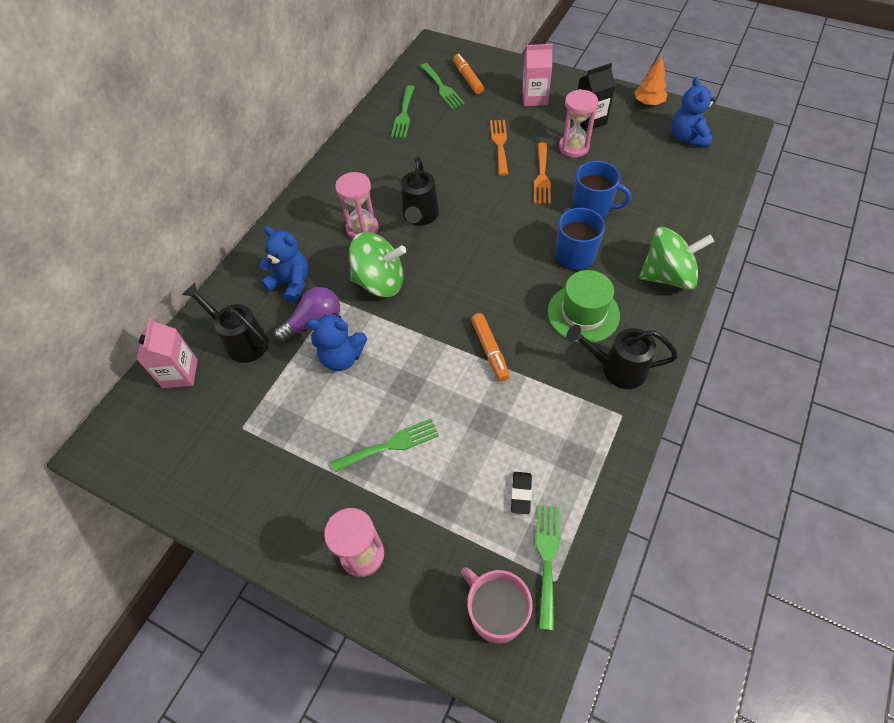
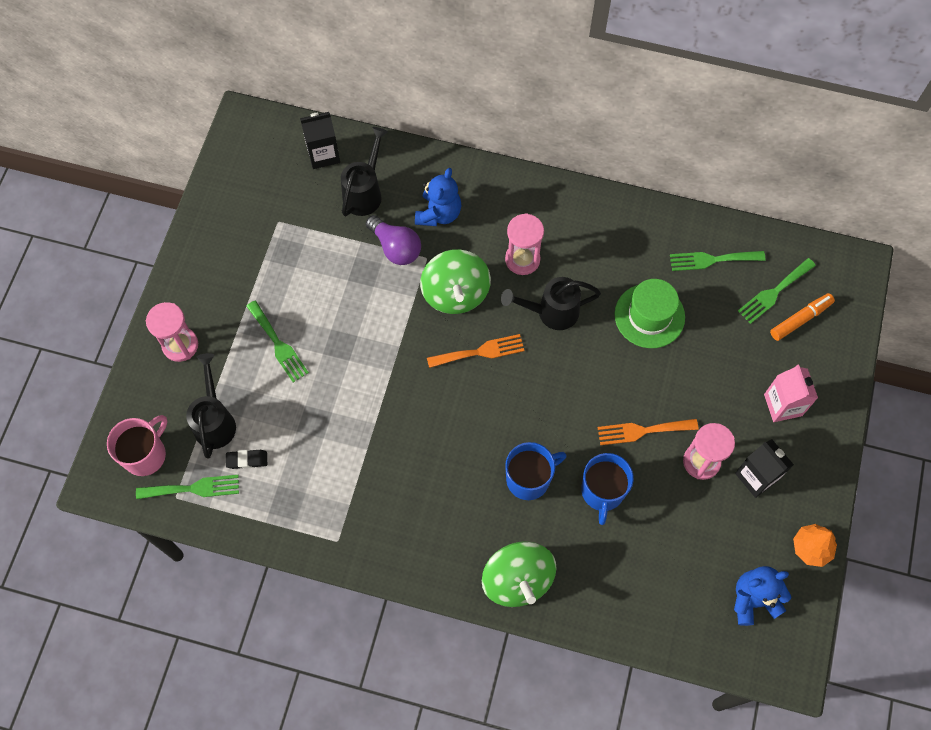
camera: 75 degrees right, 10 degrees up
pink carton [137,318,198,388] -> black carton [300,112,340,169]
blue teddy bear [307,313,367,371] -> none
orange marker [471,313,510,381] -> none
orange fork [490,120,508,176] -> orange fork moved to [427,334,525,368]
green hat [548,270,620,343] -> green hat moved to [614,279,685,348]
black watering can [566,325,678,389] -> black watering can moved to [186,353,236,459]

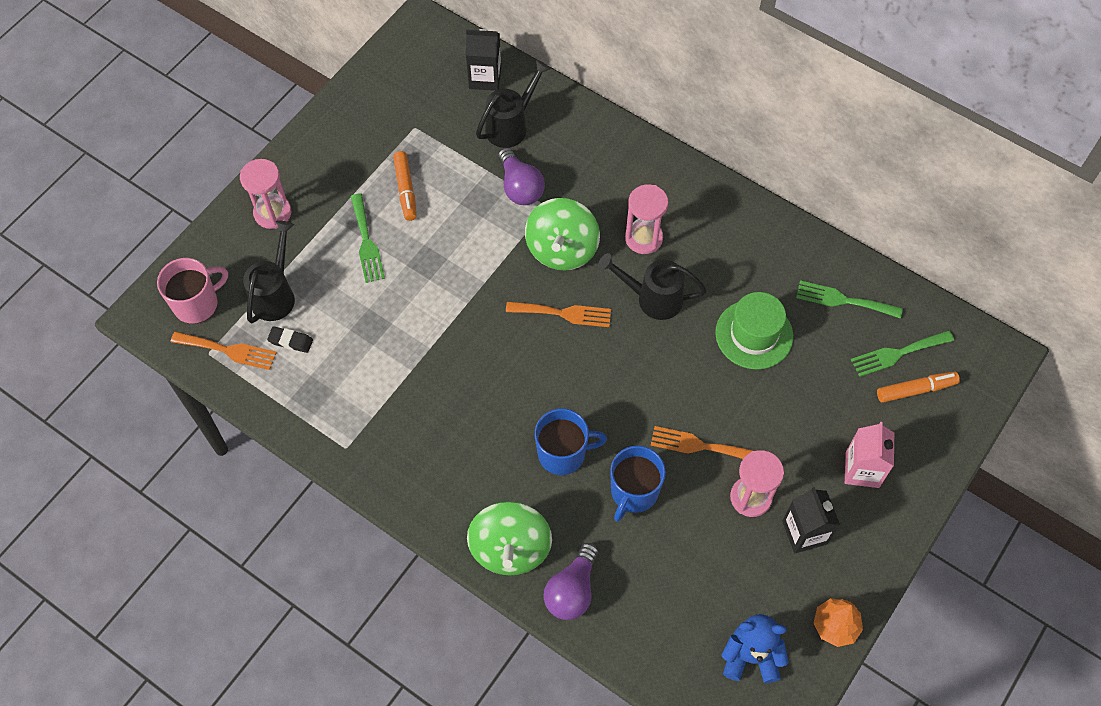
camera: 20 degrees right, 5 degrees down
green fork [136,475,239,499] -> orange fork [171,332,277,370]
blue teddy bear [415,168,461,226] -> none
none -> orange marker [393,151,417,221]
none -> purple light bulb [544,543,598,620]

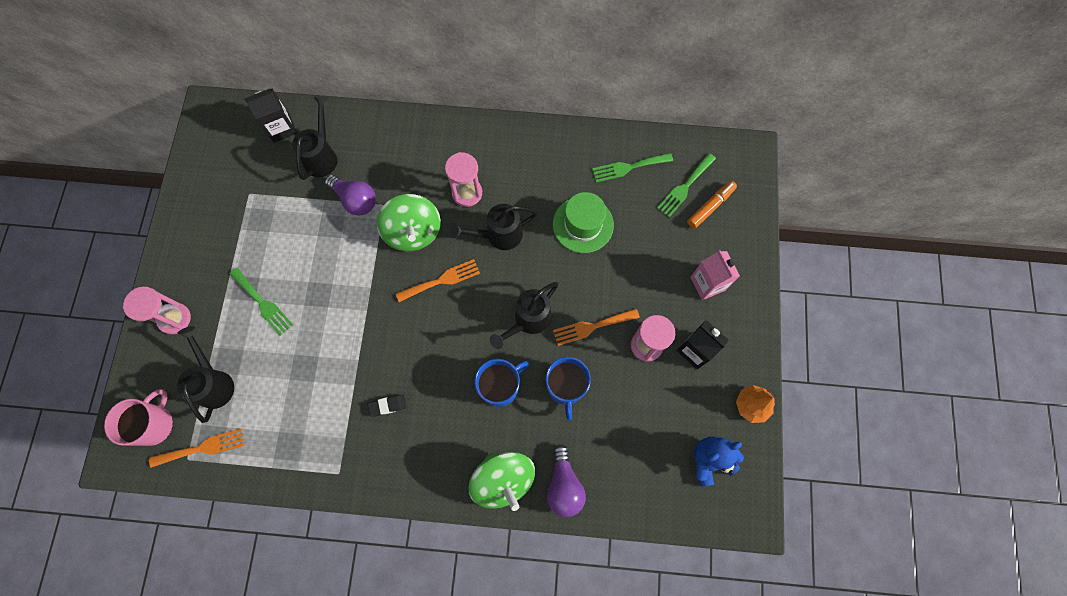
camera: 30 degrees left, 10 degrees up
black eraser [267,326,313,353] -> black eraser moved to [368,395,406,417]
orange marker [393,151,417,221] -> none
none -> black watering can [490,282,559,349]

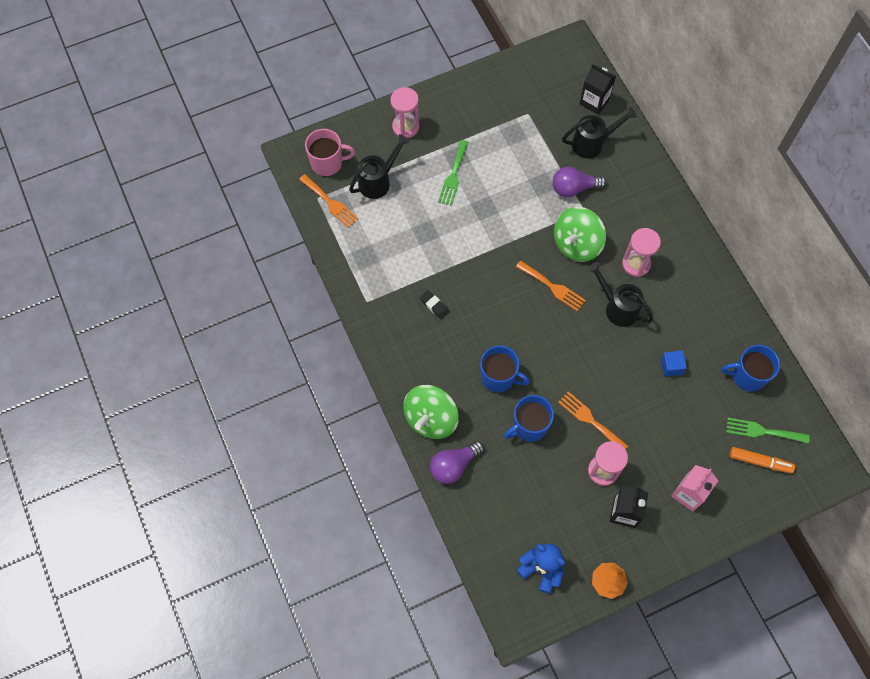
camera: 60 degrees right, 5 degrees down
purple light bulb [325,175,376,215] -> purple light bulb turned 75 degrees clockwise [553,167,606,197]
black watering can [490,282,559,349] -> none
green hat [553,192,614,253] -> blue cube [660,350,687,377]
green fork [592,153,673,183] -> blue mug [722,345,780,392]

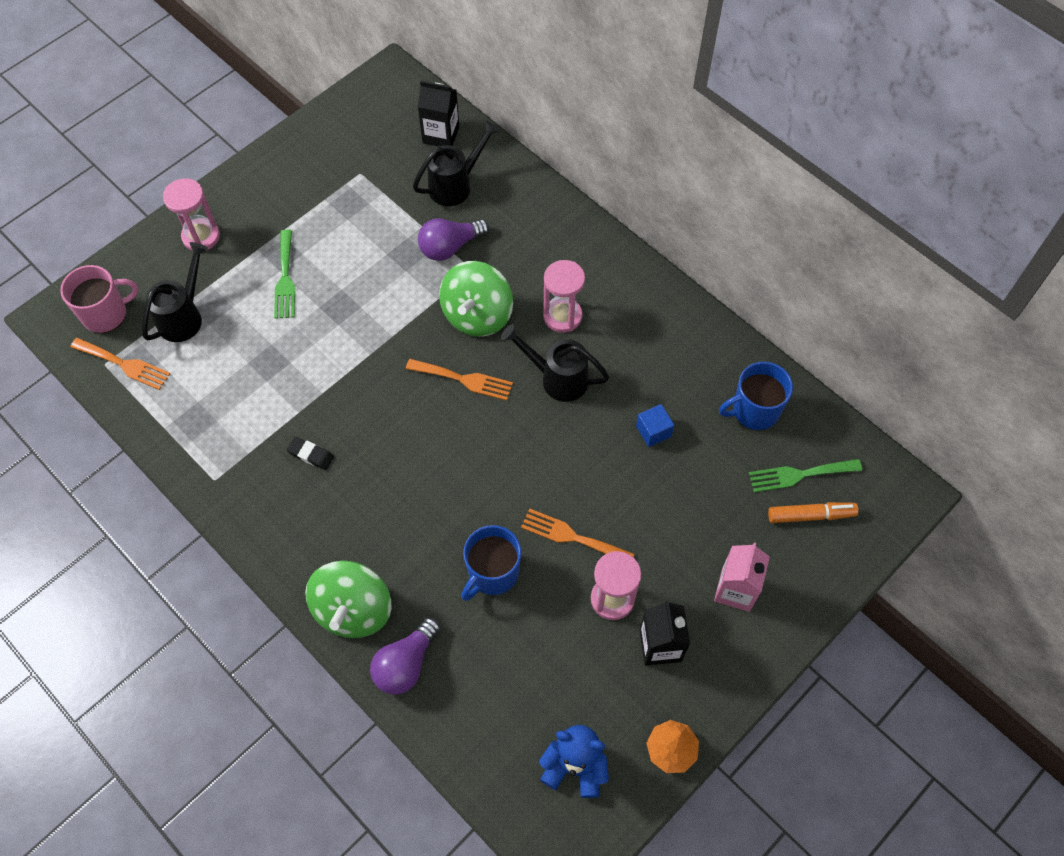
camera: 20 degrees left, 5 degrees down
blue mug [480,346,530,393] -> none

